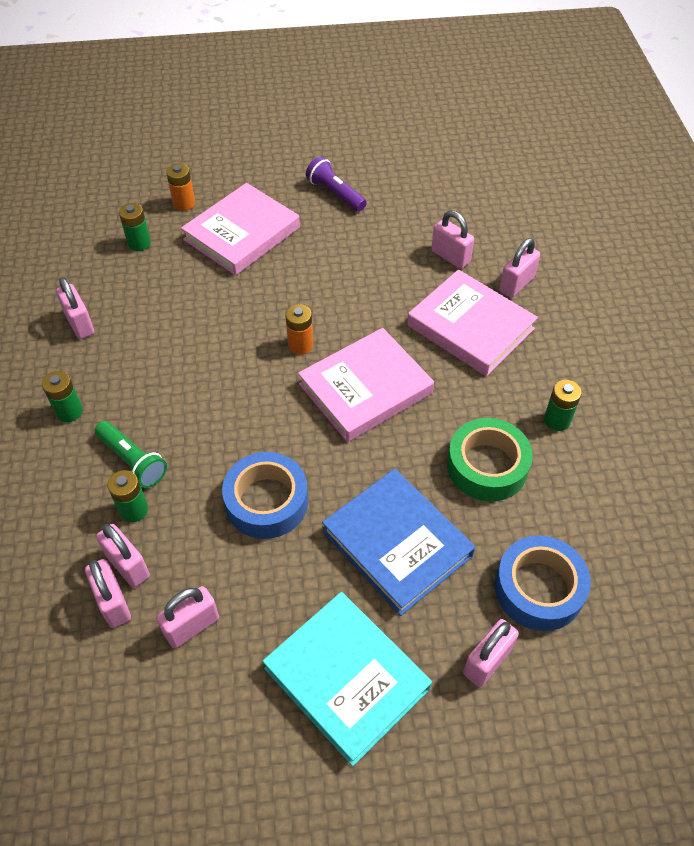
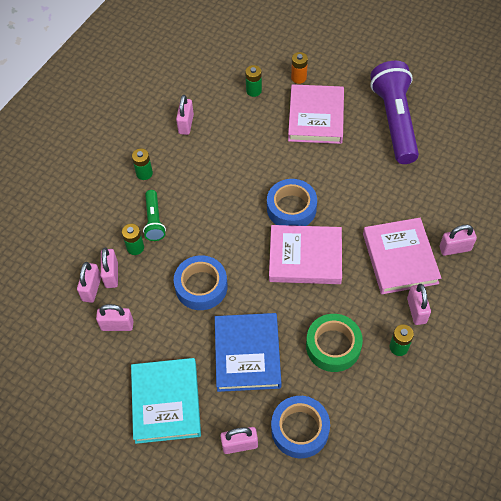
camera: 40 degrees right, 5 degrees up
pink book [181,183,300,276] -> pink book turned 75 degrees counterclockwise [288,84,344,144]
orange battery [285,304,313,355] -> blue tape [267,179,317,226]
purple flashlight [306,157,367,212] -> purple flashlight [370,61,419,164], size x2.02
pink padlock [431,210,474,269] -> pink padlock moved to [407,284,431,325]

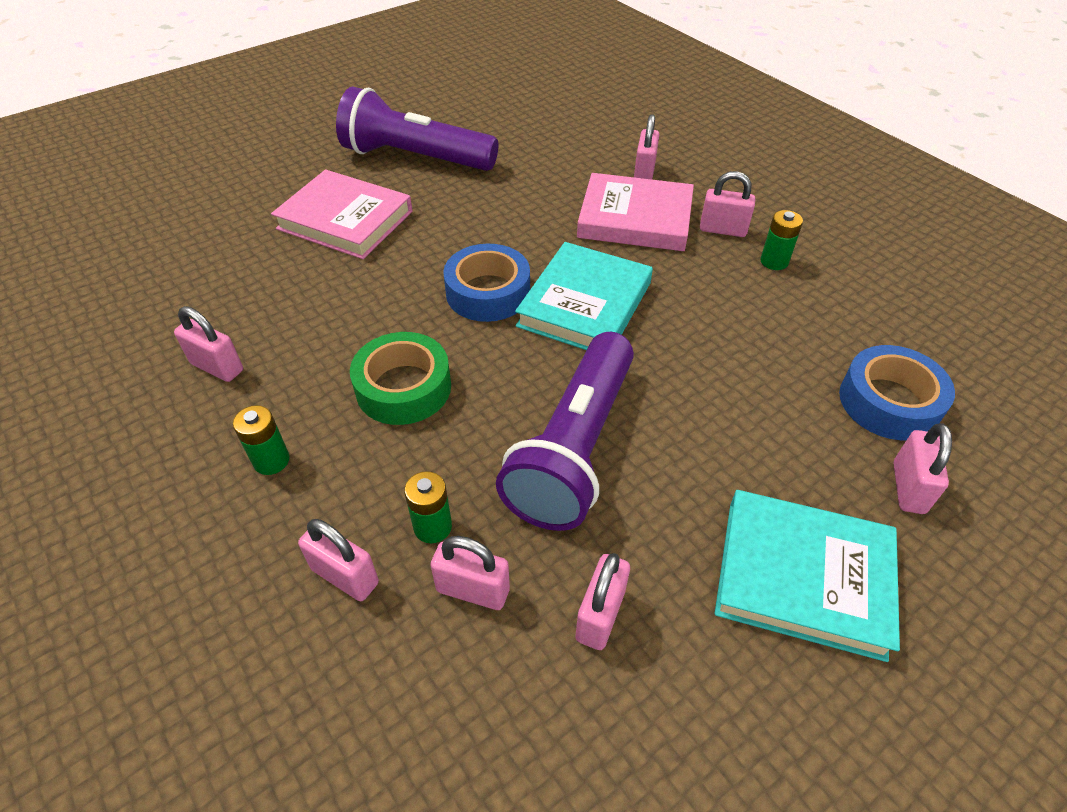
camera: 70 degrees left, 10 degrees down
pink padlock [77,262,101,303] -> pink padlock moved to [298,519,379,602]
green flashlight [143,190,166,241] -> none
blue tape [174,255,228,310] -> purple flashlight [496,332,634,531]
blue book [215,313,281,392] -> none
green battery [245,65,262,97] -> none
pink book [269,225,342,284] -> turquoise book [515,242,653,350]
orange battery [291,52,308,84] -> none
green tape [306,314,363,372] -> green tape moved to [350,332,451,425]

